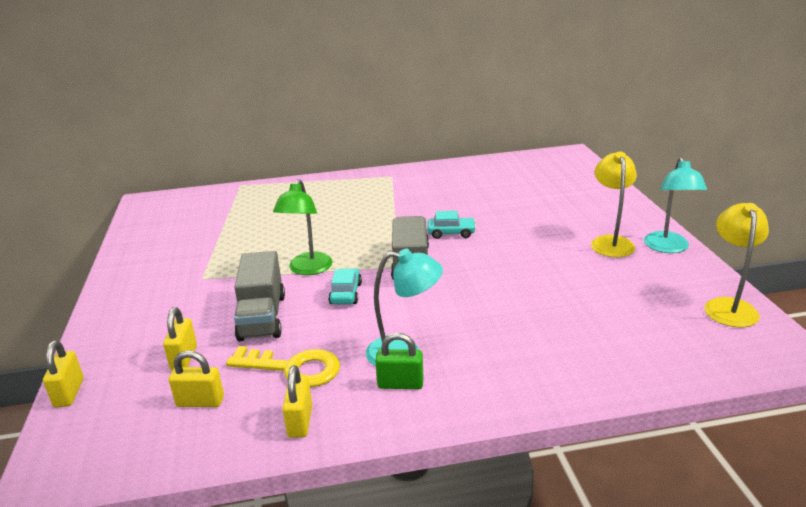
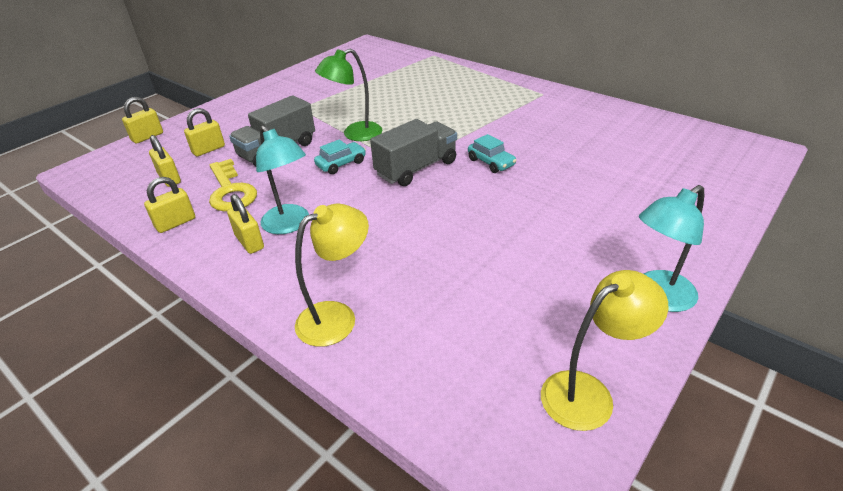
camera: 50 degrees right, 10 degrees up
green padlock [375,333,424,389] -> yellow padlock [227,194,264,254]
yellow lamp [591,151,637,257] -> yellow lamp moved to [295,204,369,347]

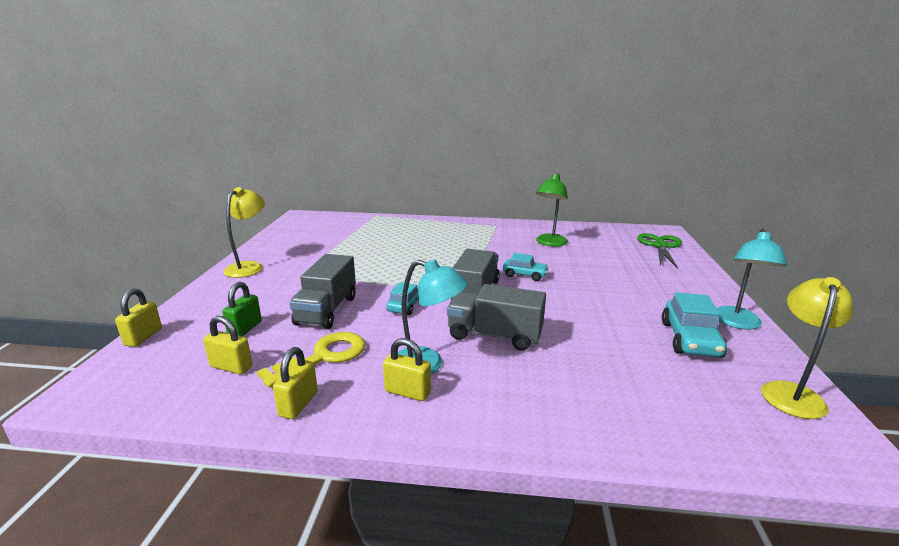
camera: 35 degrees left, 15 degrees down
yellow padlock [184,108,225,156] -> green padlock [222,282,262,336]
yellow key [209,159,257,212] -> yellow key turned 75 degrees counterclockwise [257,332,366,388]
yellow lamp [295,204,369,347] -> yellow lamp moved to [224,187,265,278]
green lamp [315,48,383,141] -> green lamp moved to [536,173,568,247]
none -> grey truck [447,284,546,351]
none -> green scissors [637,233,682,269]
none -> turquoise car [662,292,727,358]

